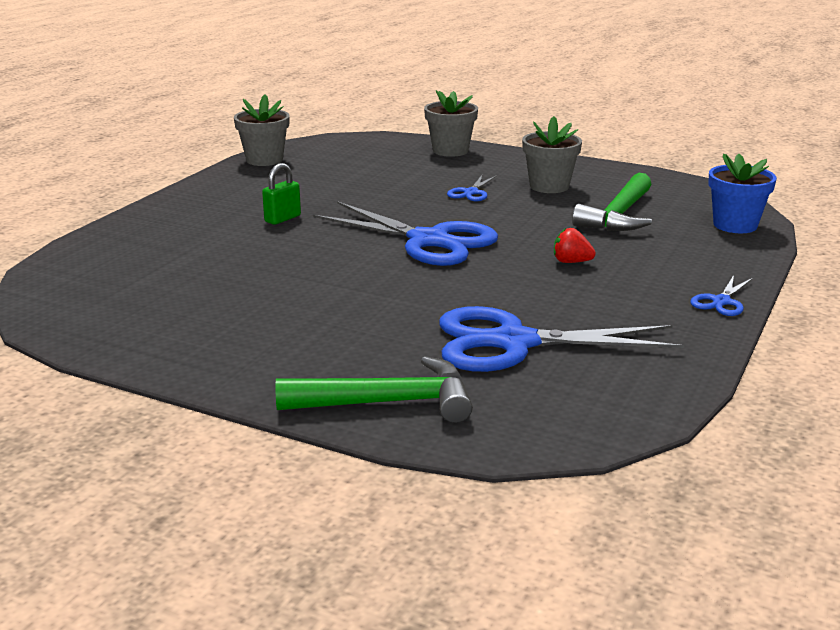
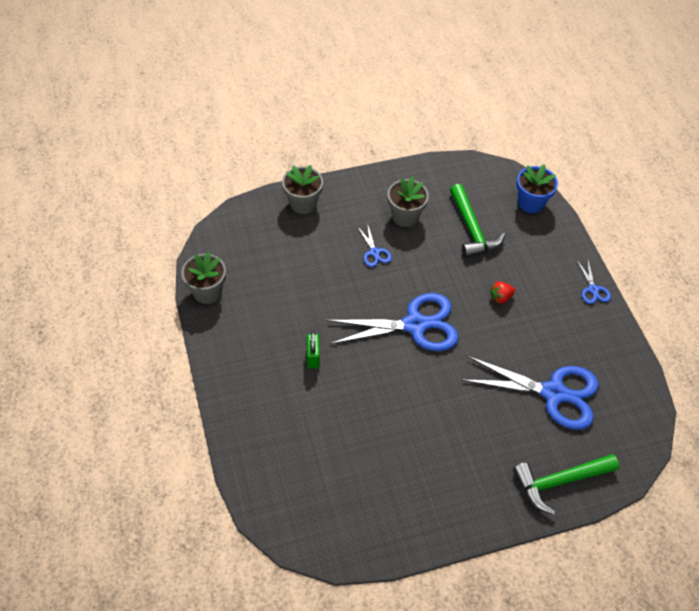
camera: 45 degrees left, 30 degrees up
green hammer [276,356,473,423] -> green hammer turned 150 degrees counterclockwise [513,454,619,515]
blue scissors [439,306,685,372] -> blue scissors turned 120 degrees counterclockwise [462,356,599,430]

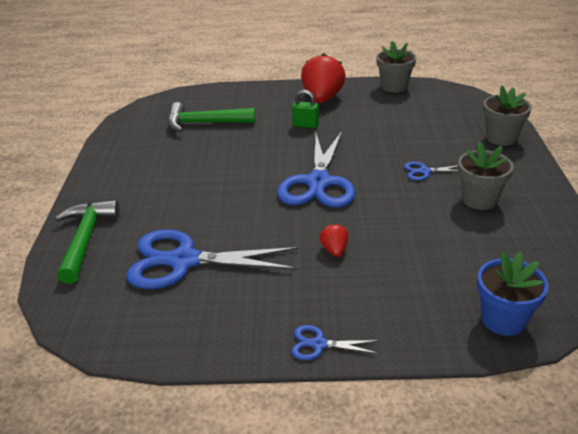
camera: 110 degrees right, 20 degrees down
green hammer [450,184,505,258] -> green hammer moved to [168,102,255,132]
blue scissors [462,356,599,430] -> blue scissors turned 60 degrees clockwise [126,230,299,289]
none -> red strawberry [301,53,346,103]

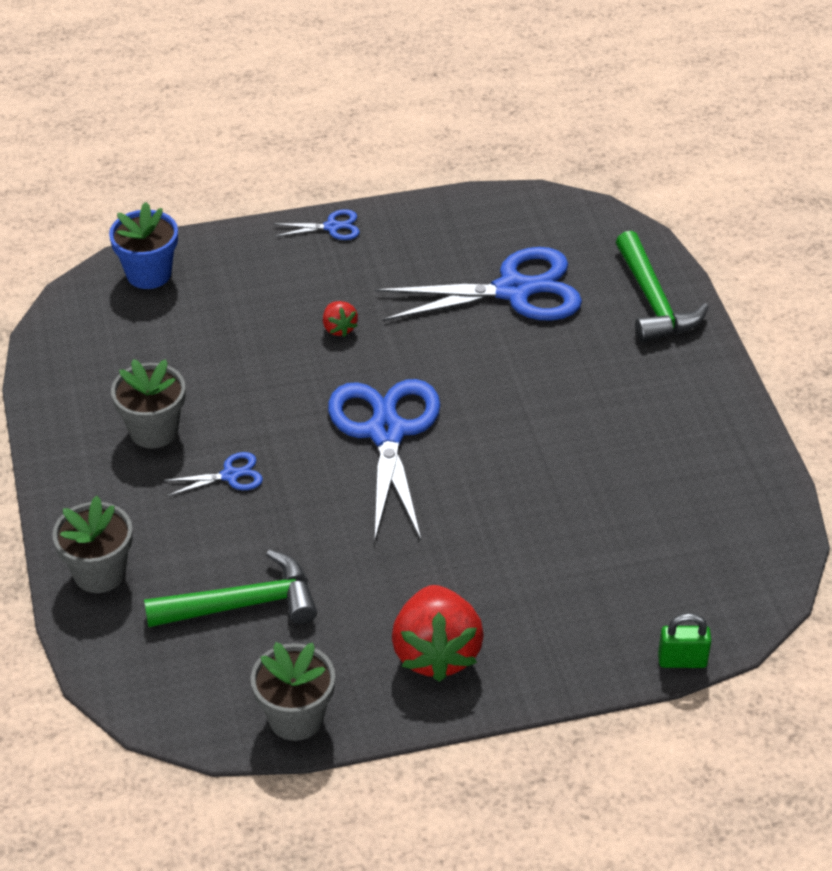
camera: 165 degrees right, 10 degrees up
green hammer [168,102,255,132] -> green hammer moved to [144,550,317,627]
green padlock [292,90,319,128] -> green padlock moved to [658,613,711,668]

